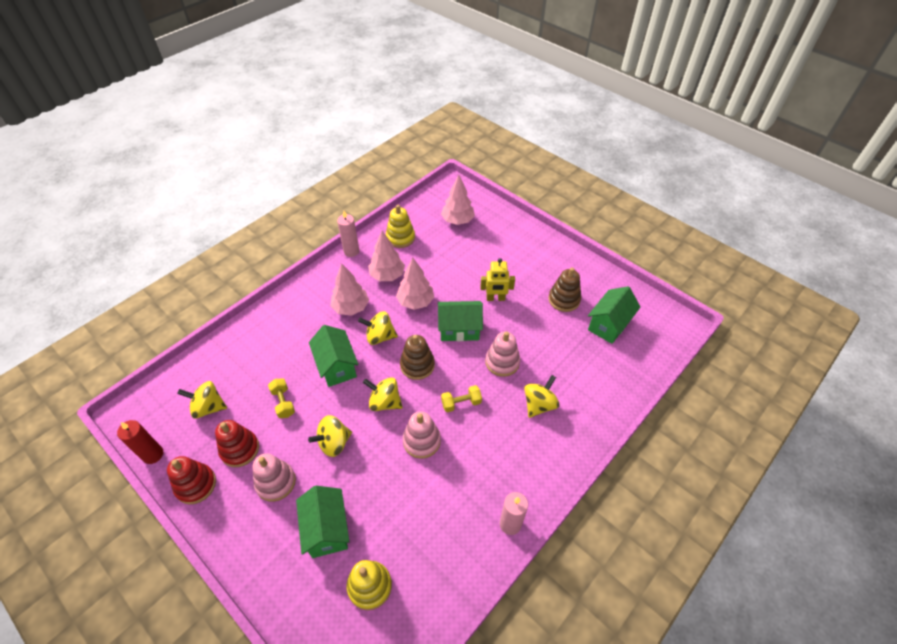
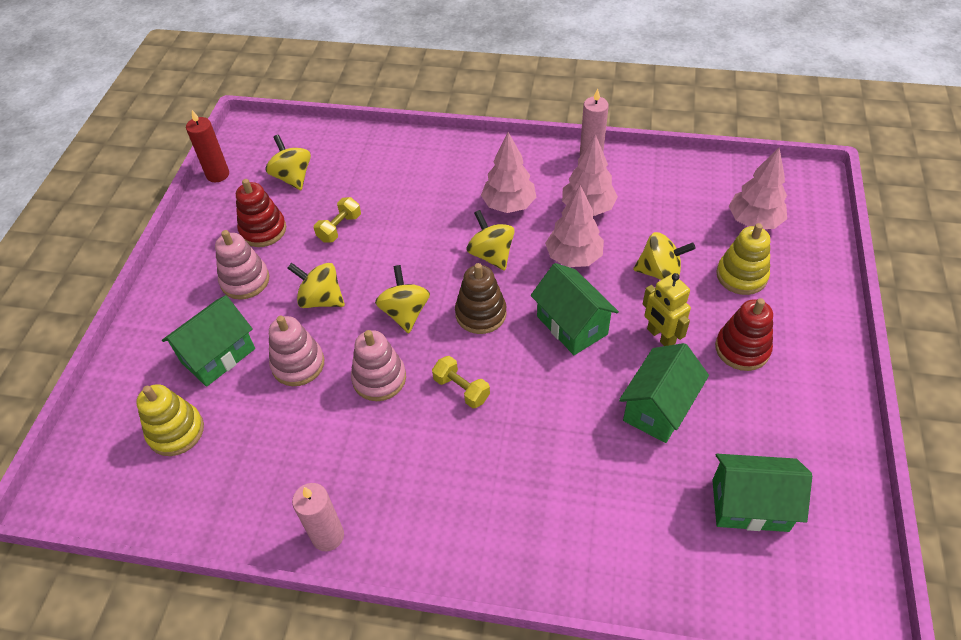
camera: 60 degrees right, 0 degrees up
red stacking toy [167,456,216,504] -> red stacking toy moved to [715,298,773,371]
green house [309,325,359,387] -> green house moved to [619,343,709,443]
yellow stacking toy [386,205,415,248] -> yellow stacking toy moved to [716,223,770,295]
pink stacking toy [485,331,520,377] -> pink stacking toy moved to [269,316,324,386]
yellow spinning top [524,375,560,418] -> yellow spinning top moved to [633,232,696,280]
brown stacking toy [549,267,581,312] -> none

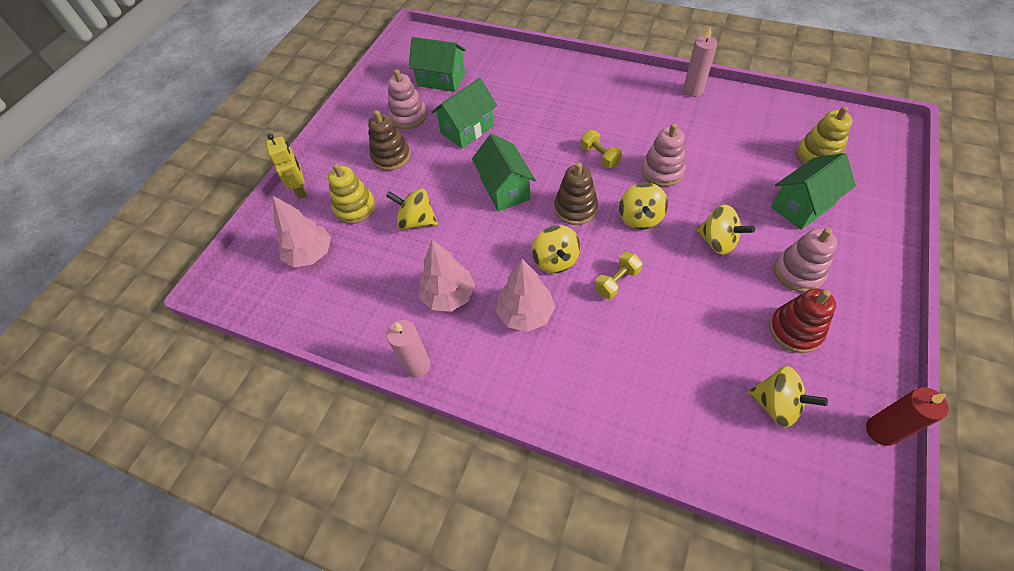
camera: 165 degrees left, 5 degrees up
yellow spinning top [265,135,311,190] -> yellow spinning top turned 45 degrees counterclockwise [748,366,828,428]
pink stacking toy [269,316,324,386] -> pink stacking toy moved to [388,69,427,129]
yellow dumbbell [314,197,361,243] -> yellow dumbbell moved to [595,252,642,299]
pink tree [545,185,604,267] -> none
yellow robot [643,273,691,346] -> yellow robot moved to [265,134,307,199]
red stacking toy [715,298,773,371] -> brown stacking toy [368,110,410,171]

